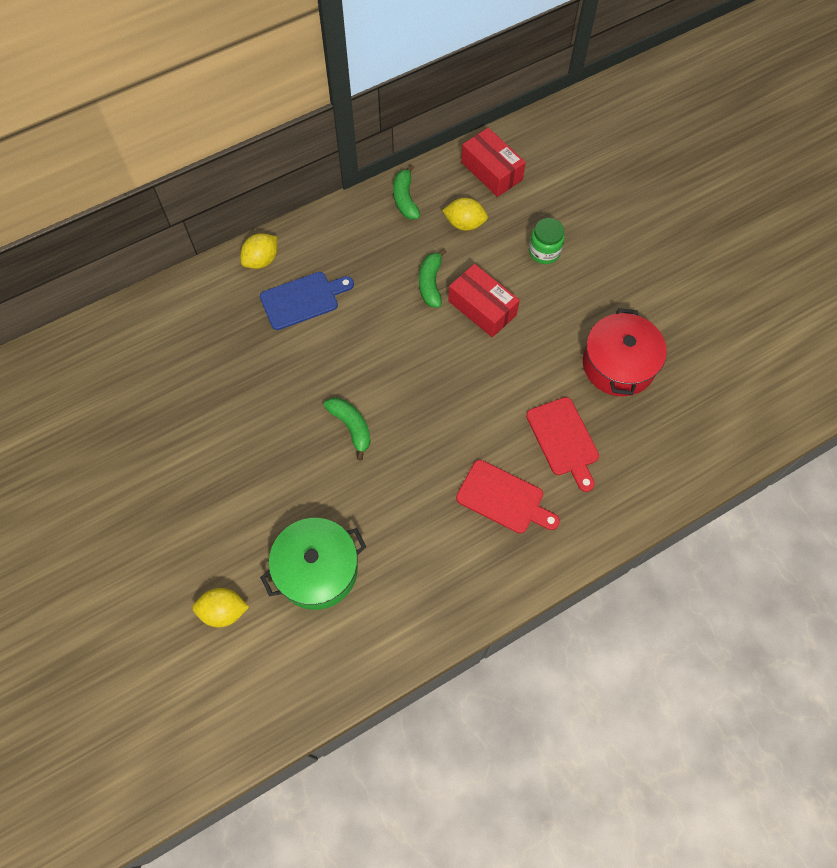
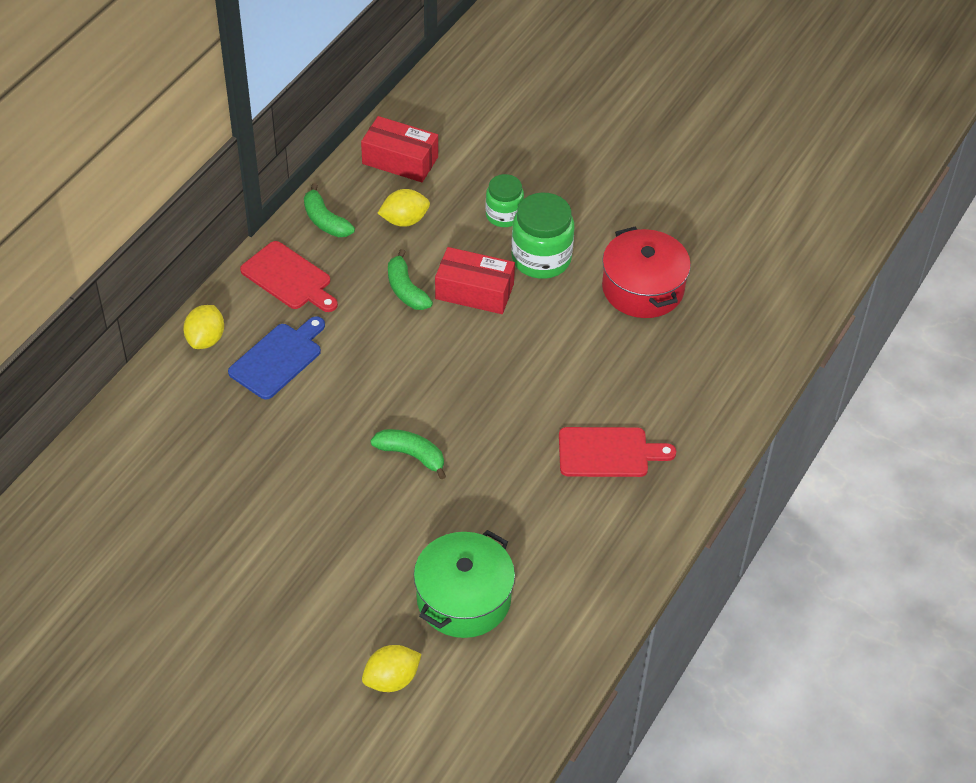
camera: 30 degrees left, 15 degrees down
red cutting board [526,397,599,492] -> red cutting board moved to [240,241,338,312]
none -> green jar [511,192,574,279]

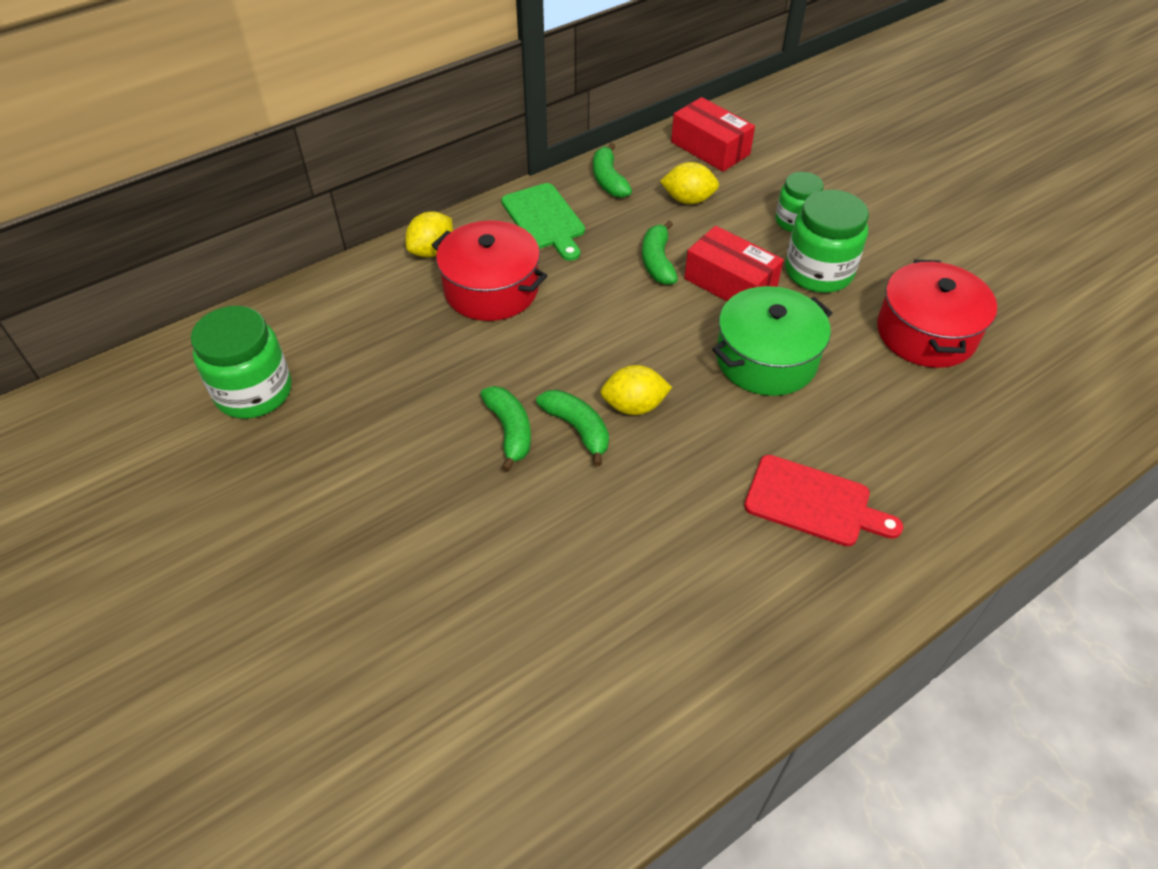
camera: 25 degrees right, 0 degrees up
blue cutting board [228,316,325,399] -> red pot [432,220,548,321]
red cutting board [240,241,338,312] -> green cutting board [501,183,585,261]
yellow lemon [362,645,422,692] -> yellow lemon moved to [600,365,672,415]
green pot [414,530,515,638] -> green pot moved to [712,286,832,396]
none -> green jar [191,306,291,419]
none -> green banana [480,386,531,472]

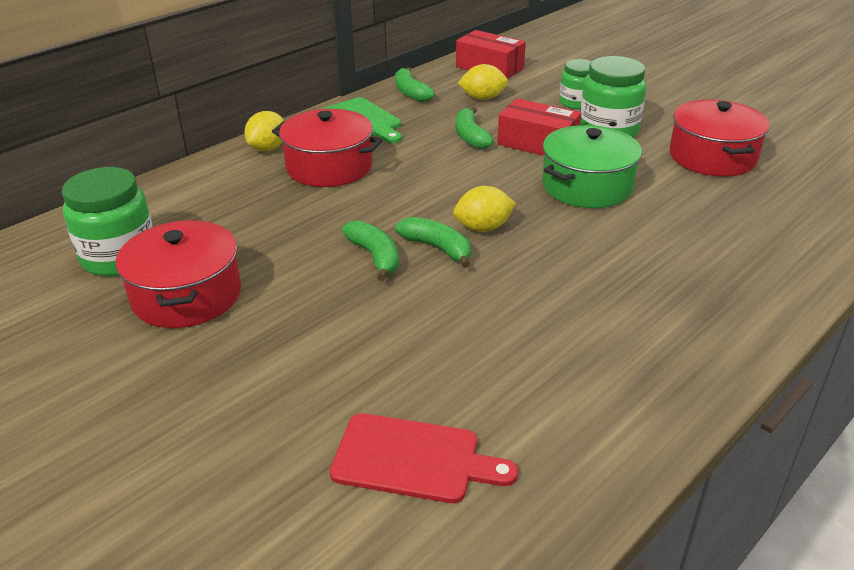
camera: 10 degrees left, 15 degrees down
red cutting board [744,455,903,546] -> red cutting board moved to [330,413,518,503]
none -> red pot [116,220,241,328]

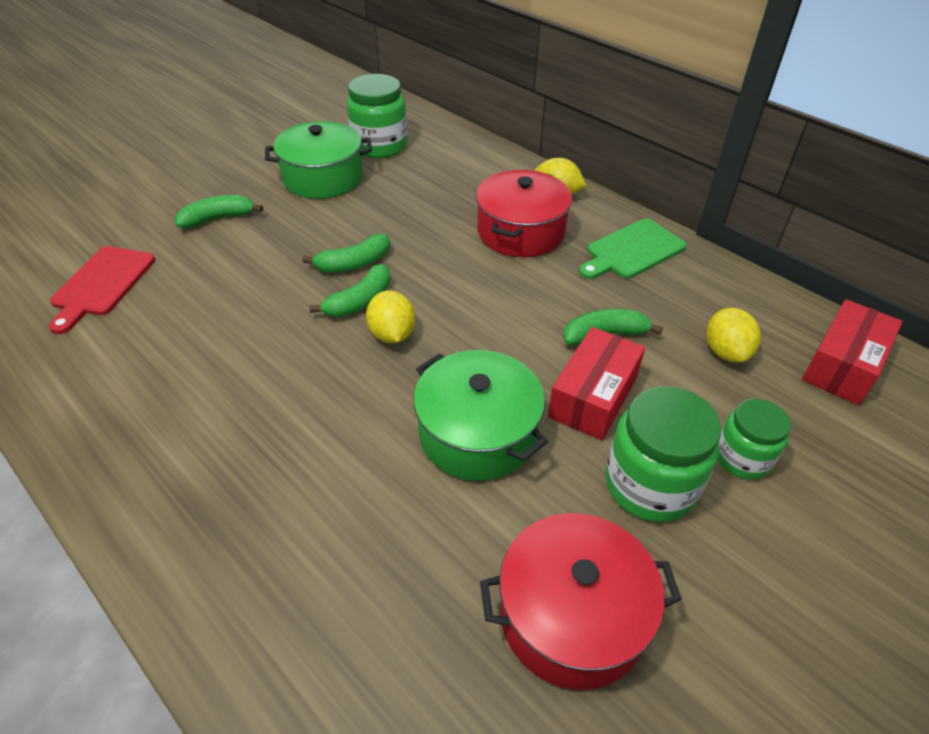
camera: 90 degrees right, 10 degrees up
red pot [116,220,241,328] -> green pot [265,121,372,199]
green banana [395,67,435,102] -> green banana moved to [175,195,263,229]

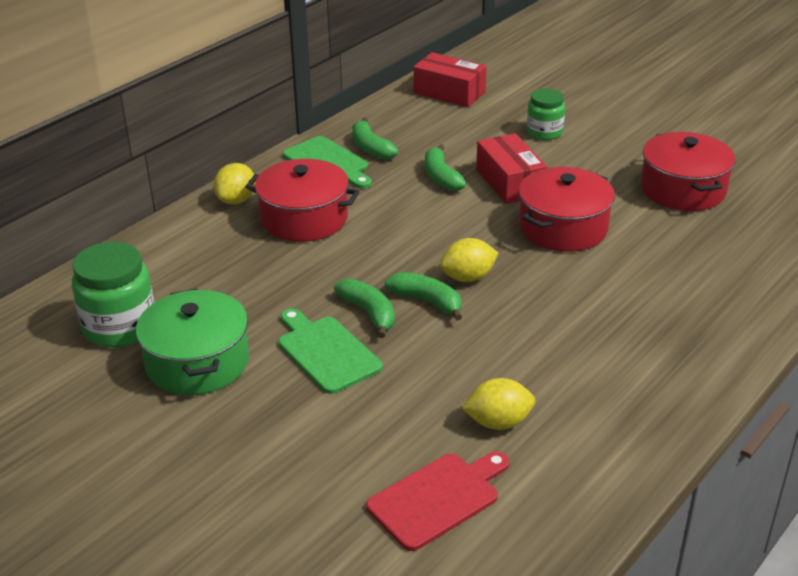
camera: 95 degrees left, 10 degrees down
red cutting board [49,246,155,334] -> red cutting board turned 45 degrees counterclockwise [366,451,509,551]
green banana [175,195,263,229] -> green banana moved to [352,117,398,159]
green pot [414,350,548,481] -> red pot [519,167,615,252]
red box [548,327,645,440] -> red box turned 45 degrees clockwise [476,133,547,204]
green jar [605,386,721,522] -> none
yellow lemon [707,308,761,363] -> yellow lemon moved to [462,378,535,430]
none -> green cutting board [278,309,383,394]

